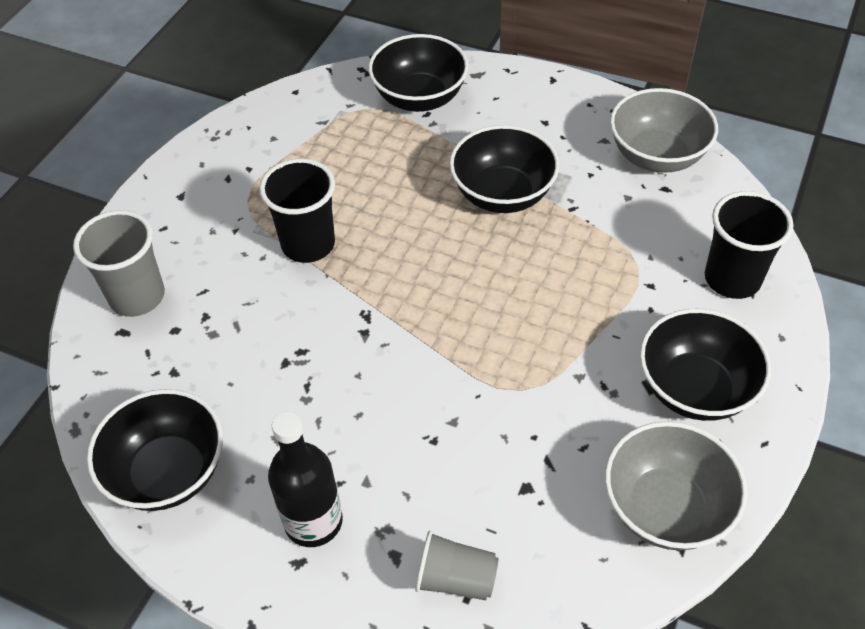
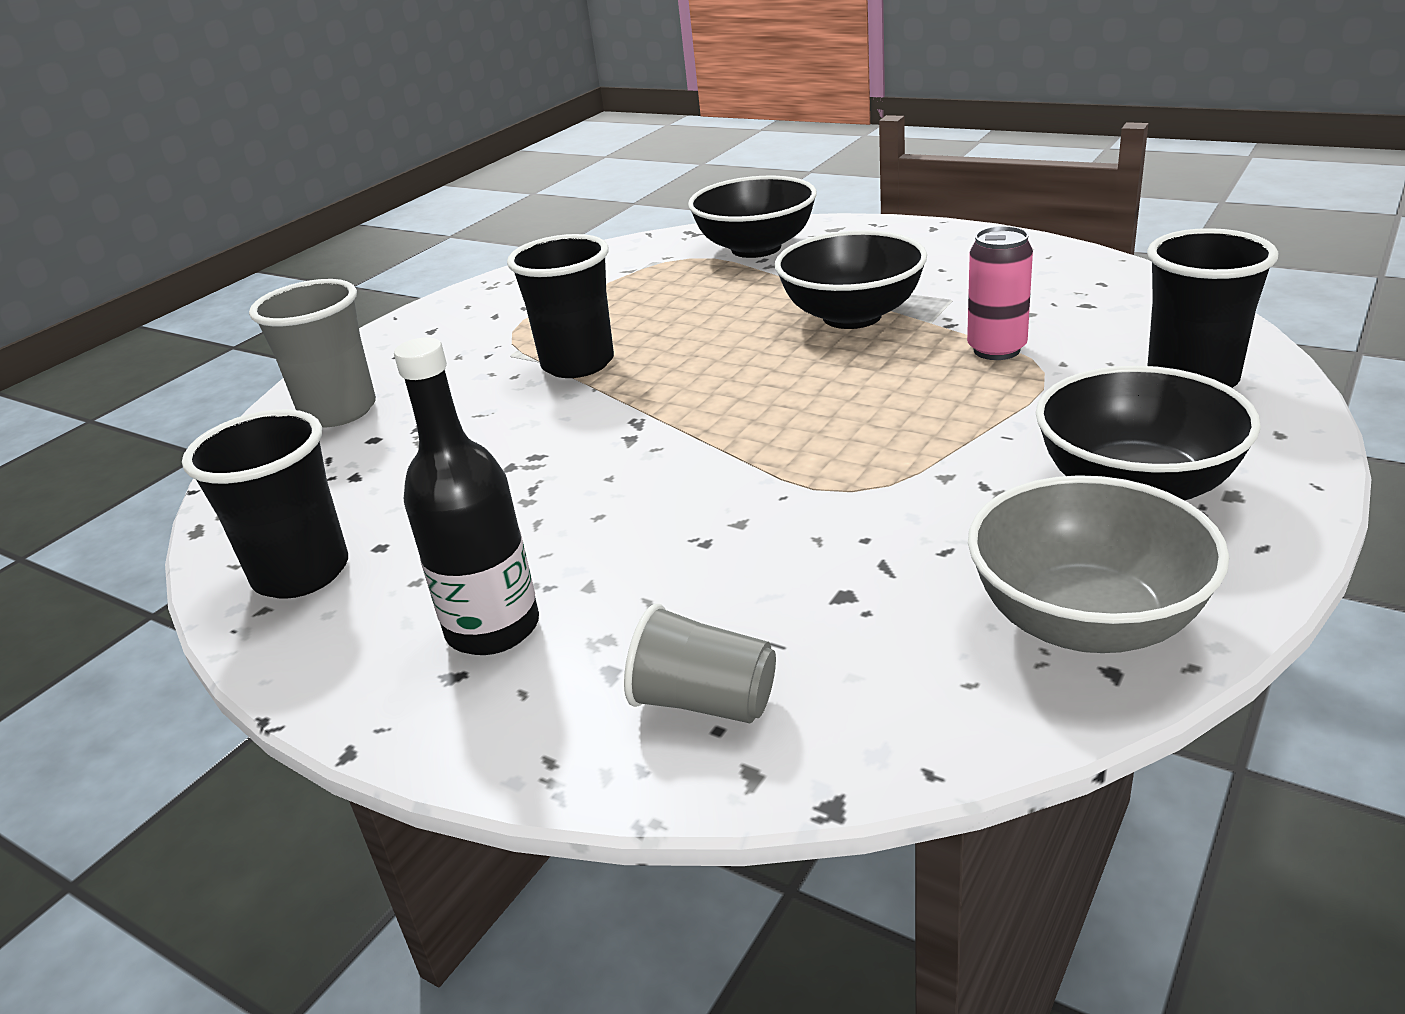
camera: 10 degrees right, 20 degrees down
black bowl [87,389,223,511] -> black cup [182,409,348,599]
grey bowl [610,88,718,173] -> none
none -> pink can [967,226,1033,360]

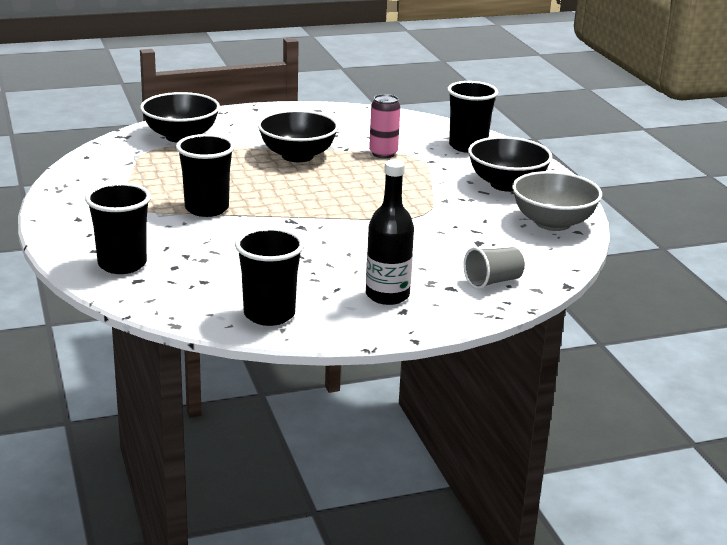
camera: 55 degrees left, 5 degrees down
grey cup [249,279,376,427] -> black cup [85,183,151,274]

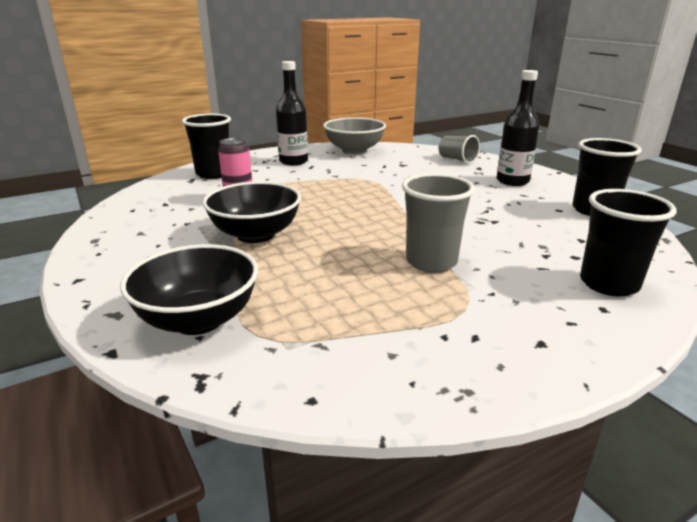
camera: 100 degrees left, 0 degrees up
black cup [176,134,235,217] -> grey cup [402,173,475,272]
black bowl [468,136,552,192] -> black bottle [276,61,308,165]

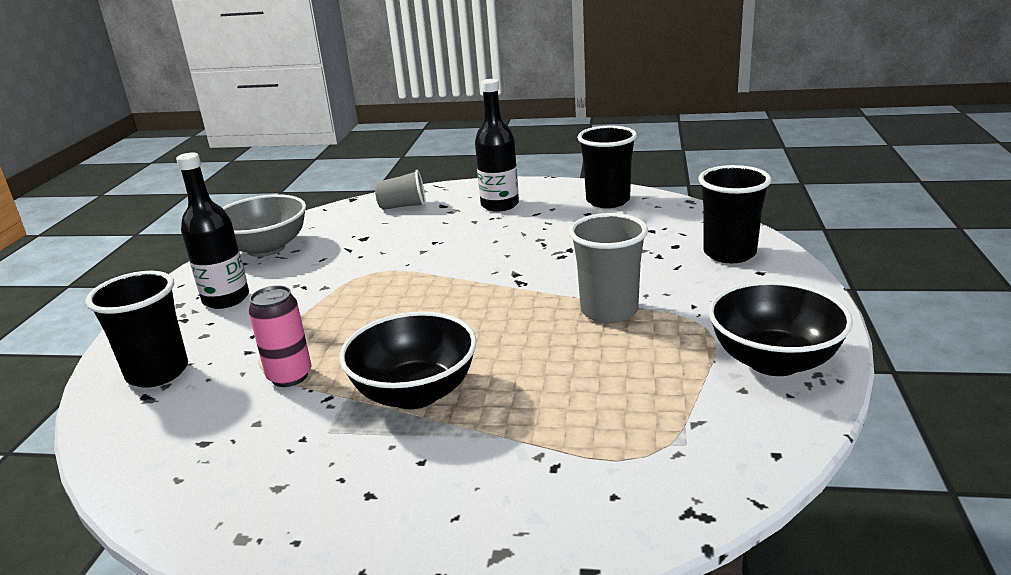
camera: 50 degrees left, 0 degrees up
black bowl [120,244,258,335] -> black bowl moved to [708,281,853,376]

